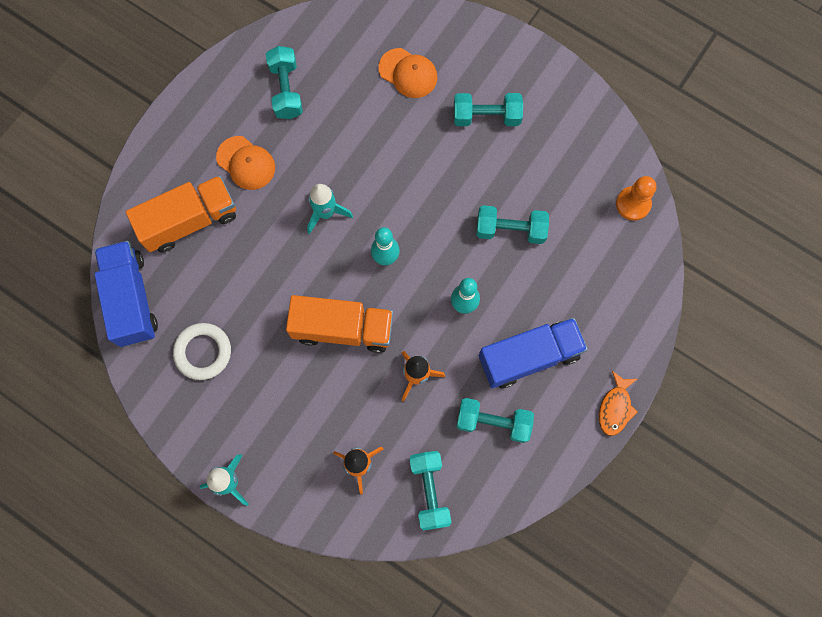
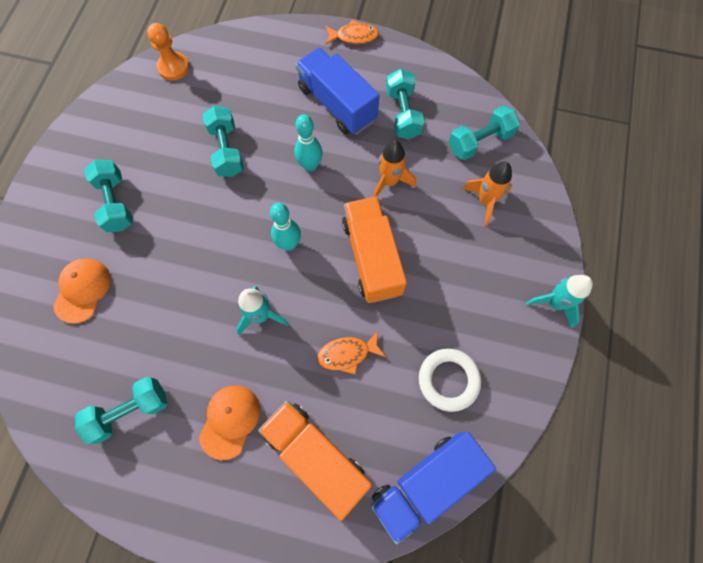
camera: 110 degrees left, 5 degrees down
none -> orange fish [317,331,386,375]

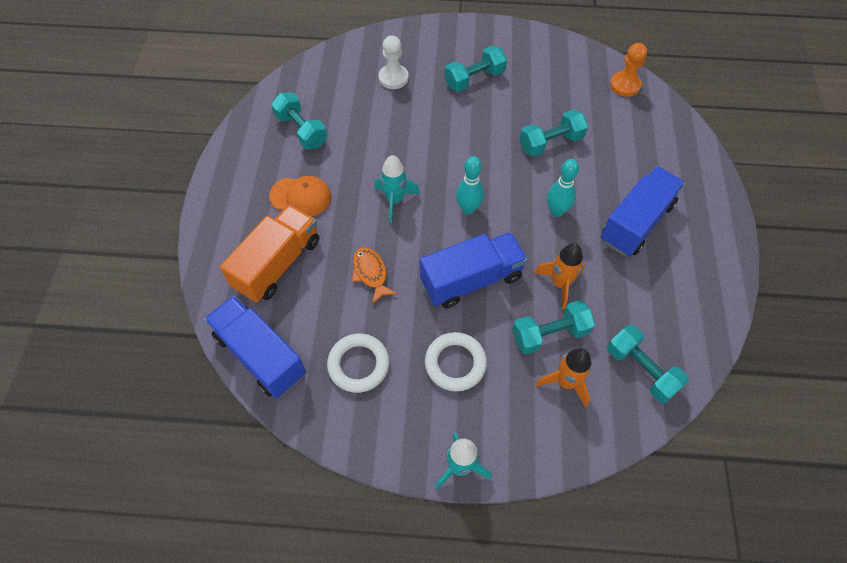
camera: 80 degrees right, 10 degrees down
orange cap [53,258,111,324] -> white pawn [379,35,409,89]
orange fish [325,20,379,45] -> none
orange truck [342,196,407,303] -> blue truck [420,232,528,309]
turquoise dumbbell [386,69,425,139] -> turquoise dumbbell moved to [512,300,595,355]
none -> white ring [425,332,487,391]

